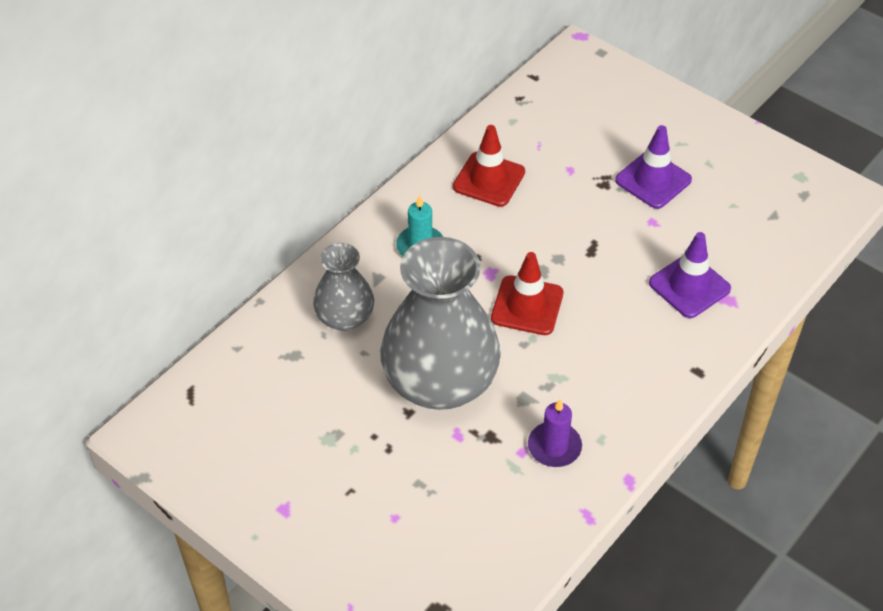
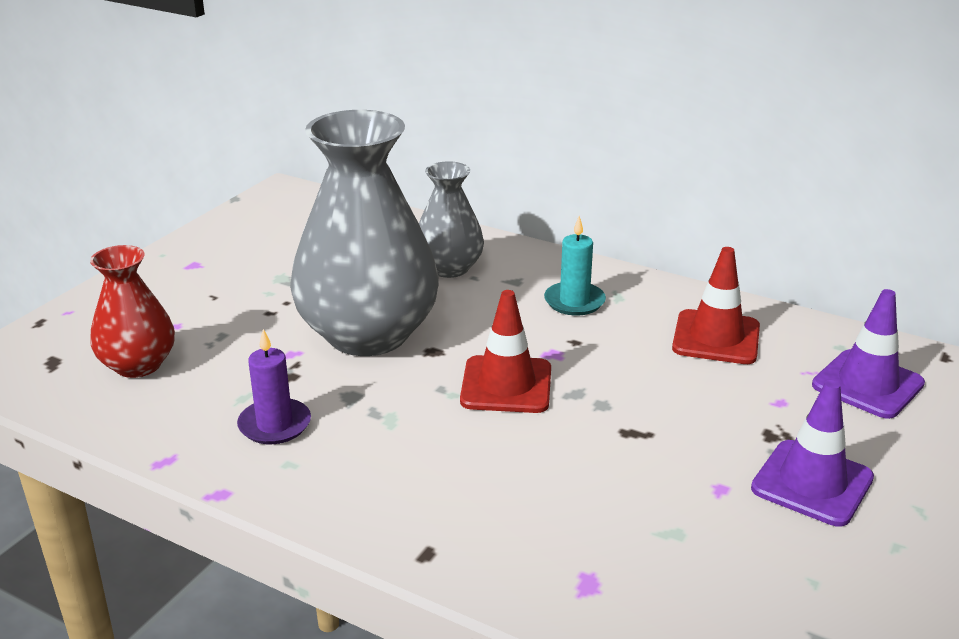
camera: 80 degrees right, 20 degrees down
purple traffic cone [649,232,731,318] -> purple traffic cone moved to [812,289,925,419]
none -> red vase [90,245,175,378]

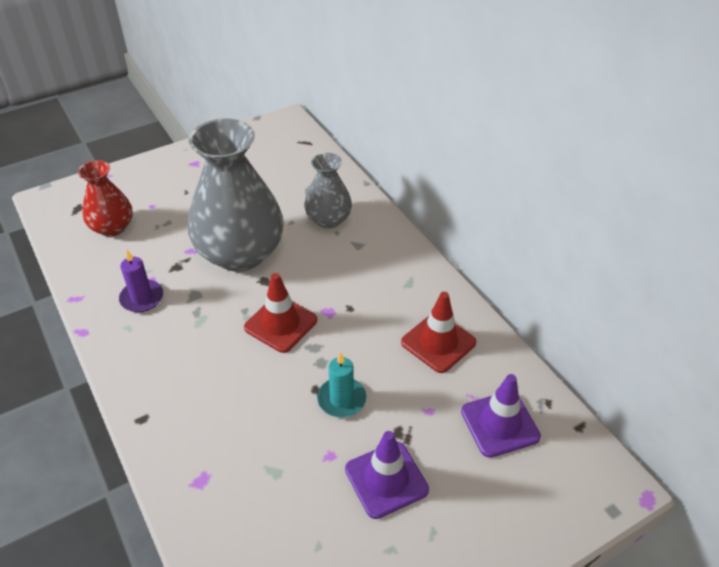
camera: 30 degrees right, 15 degrees up
turquoise candle [544,216,606,316] -> turquoise candle moved to [317,352,366,417]

